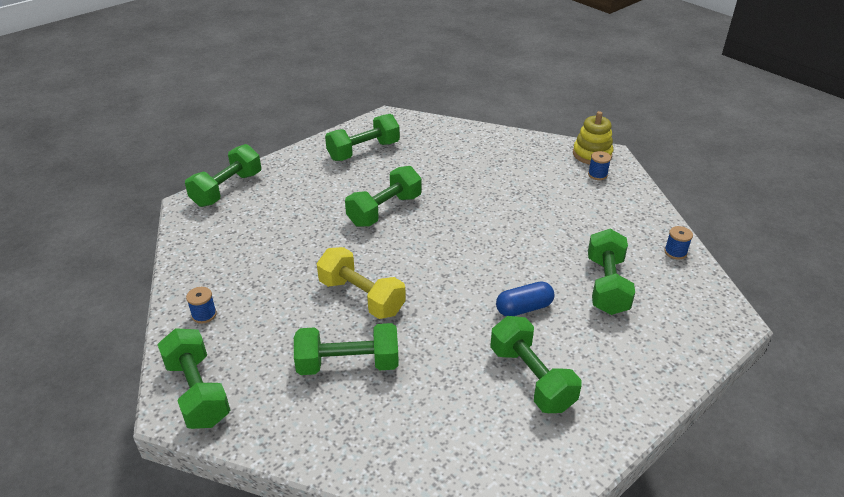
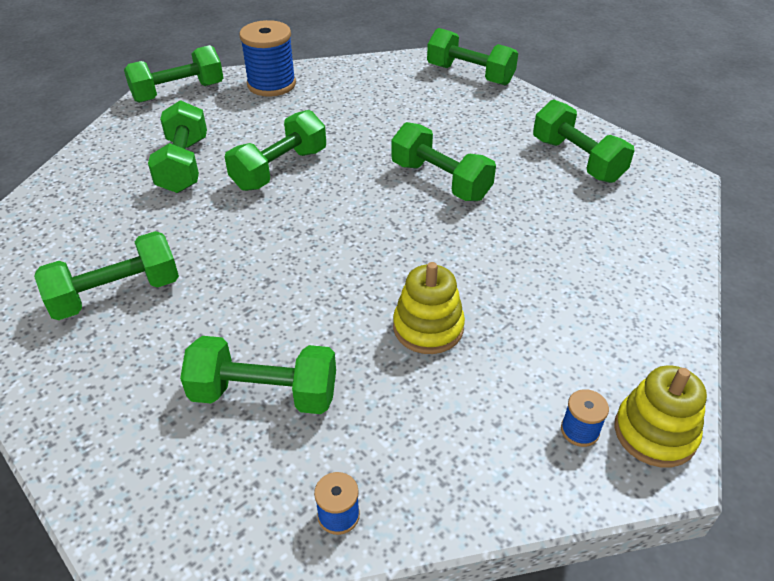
camera: 90 degrees right, 5 degrees up
blue spool [186,287,217,324] -> blue spool [239,20,296,97], size x2.14
yellow dumbbell [317,247,406,319] -> green dumbbell [225,110,326,191]
blue capsule [496,281,554,316] -> none
none -> yellow stacking toy [393,262,465,354]

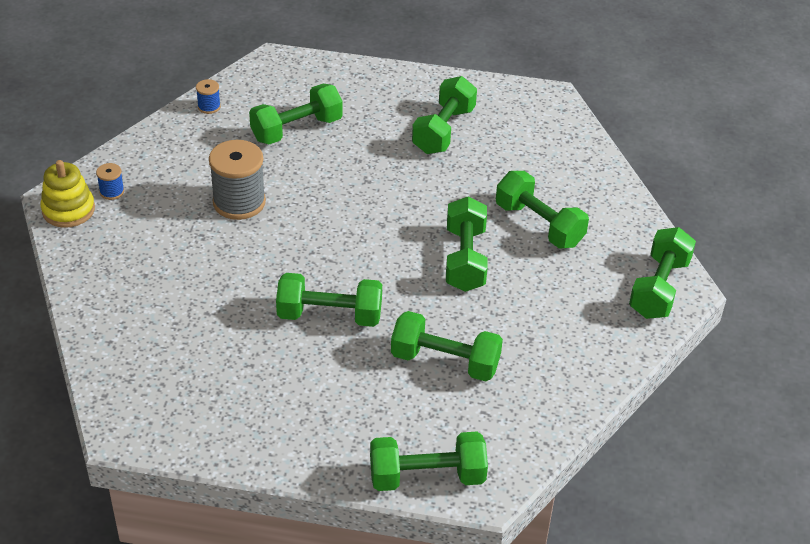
camera: 140 degrees right, 0 degrees up
blue spool [239,20,296,97] -> none
yellow stacking toy [393,262,465,354] -> grey spool [209,140,266,220]
green dumbbell [533,100,635,183] -> green dumbbell moved to [391,311,503,381]

